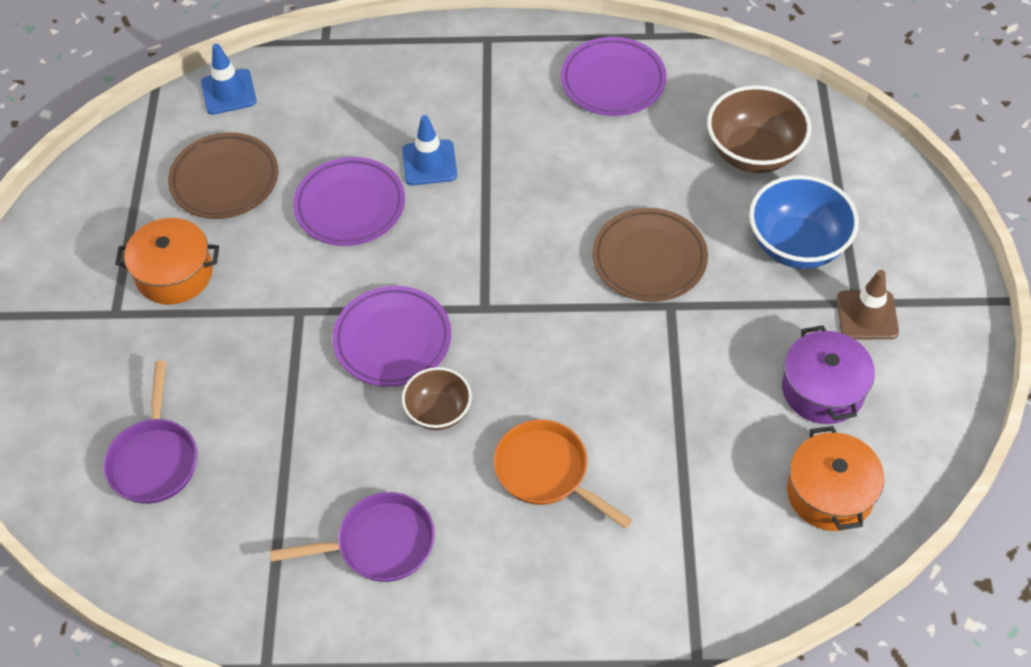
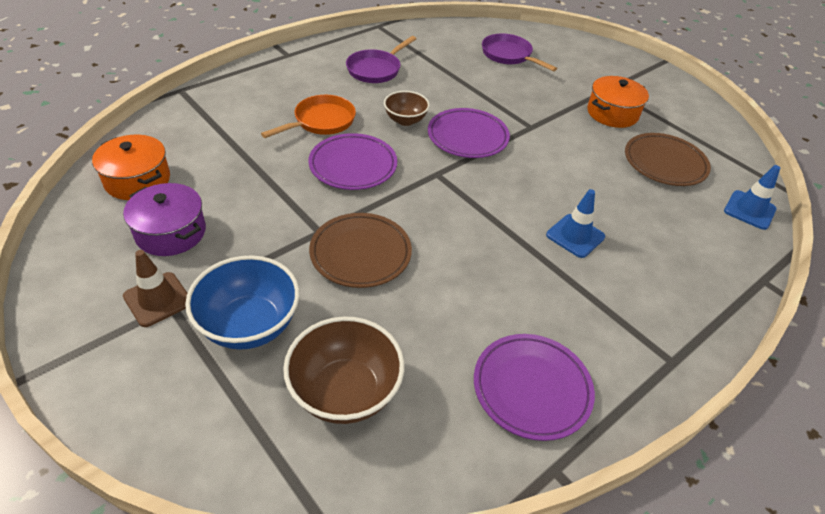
camera: 135 degrees right, 10 degrees down
purple plate [293,157,405,246] -> purple plate moved to [309,133,397,190]
orange pan [494,420,632,529] -> orange pan turned 45 degrees counterclockwise [261,95,356,138]

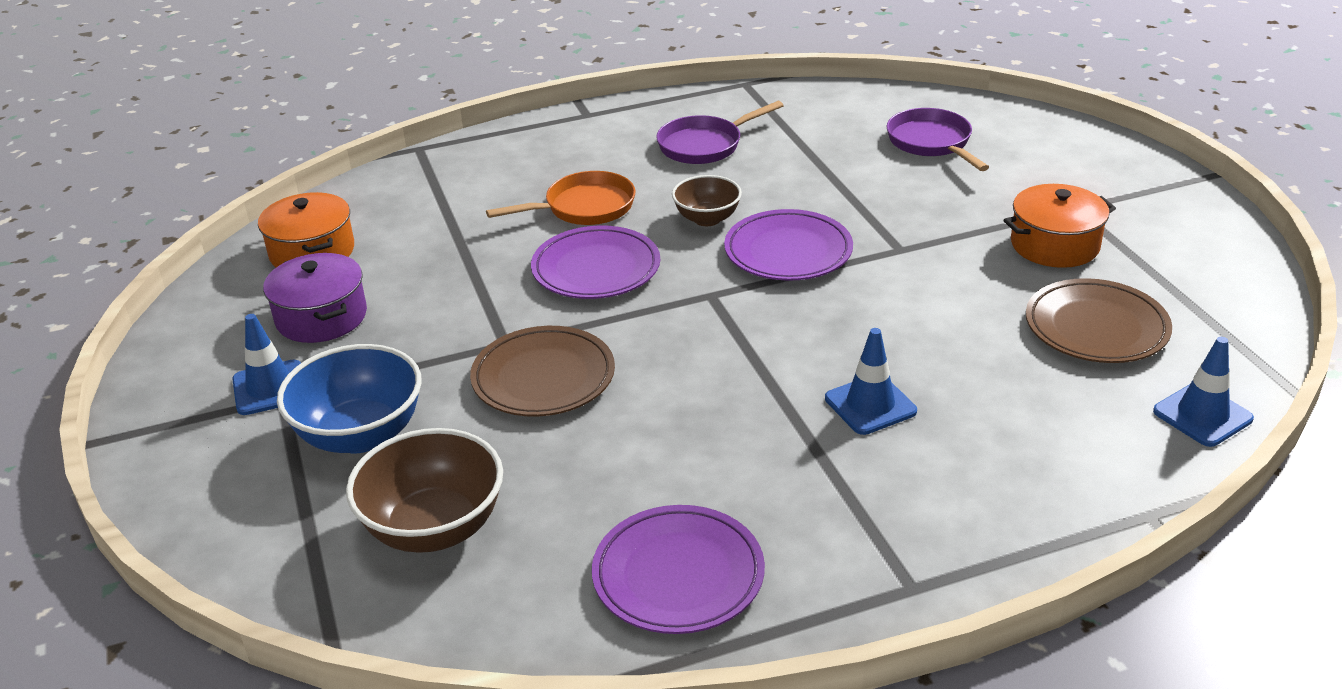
camera: 25 degrees right, 10 degrees down
brown traffic cone [123,250,187,327] -> blue traffic cone [232,314,301,415]

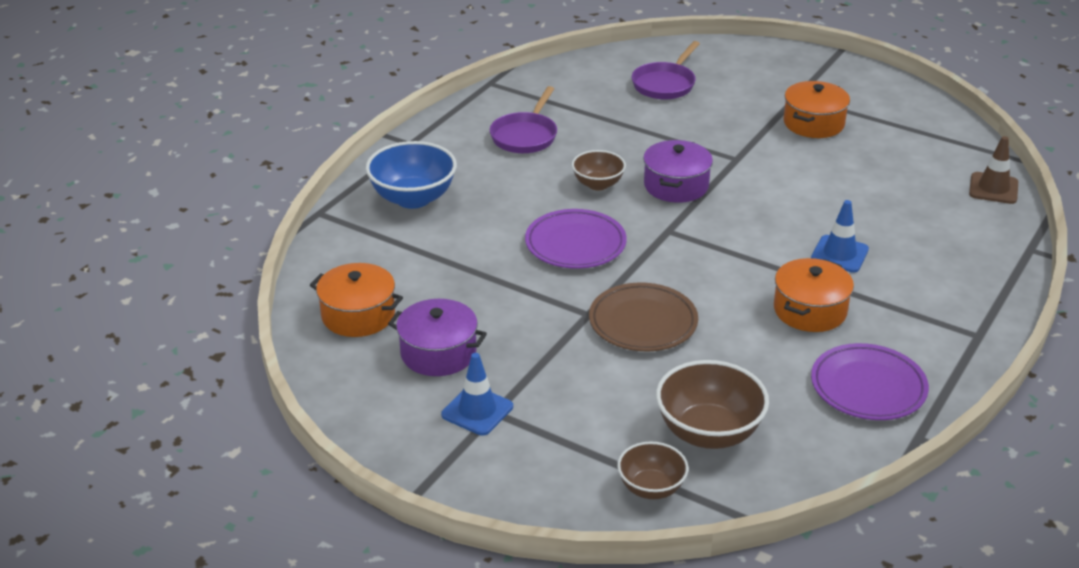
camera: 40 degrees left, 0 degrees up
blue bowl [277,344,422,453] -> blue bowl moved to [366,141,457,209]
orange pan [486,171,636,225] -> none
purple plate [724,209,853,281] -> purple pot [643,140,713,203]
purple pan [887,108,989,171] -> purple pan turned 90 degrees counterclockwise [632,41,700,100]
brown plate [1026,278,1172,363] -> none
blue traffic cone [1153,337,1254,447] -> brown traffic cone [969,136,1018,204]
none -> brown bowl [617,441,689,499]
none -> orange pot [774,258,854,332]

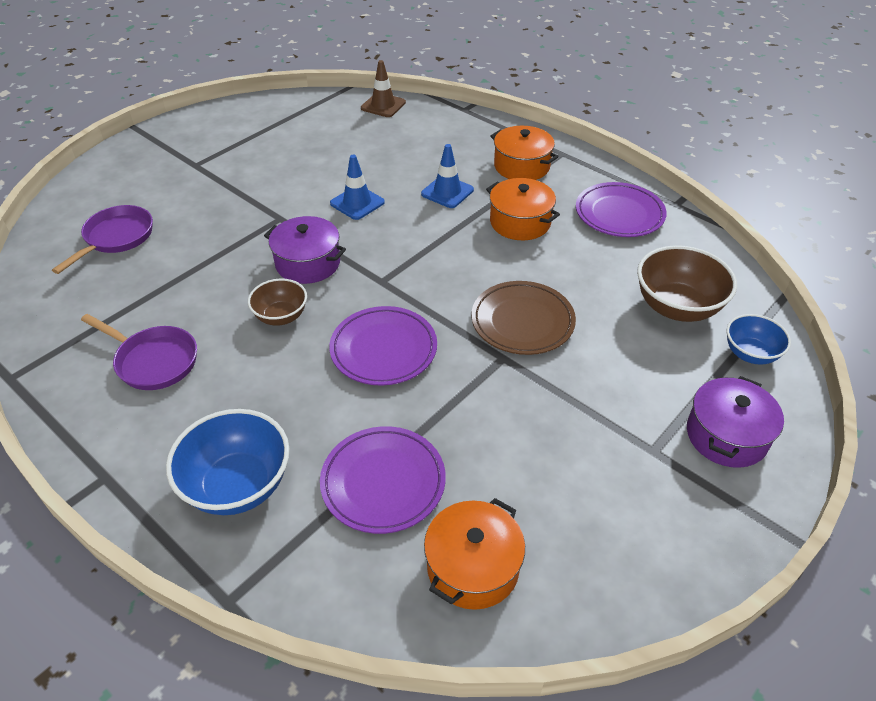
camera: 80 degrees left, 10 degrees up
purple pot [388,299,487,376] -> purple pot moved to [687,376,784,468]
blue traffic cone [441,353,513,436] -> blue traffic cone moved to [330,155,385,220]
brown bowl [617,441,689,499] -> blue bowl [727,314,791,365]
purple pan [632,41,700,100] -> purple pan turned 105 degrees counterclockwise [52,205,153,274]
orange pot [784,81,850,138] -> orange pot moved to [491,126,558,180]
none -> purple plate [320,426,446,534]

